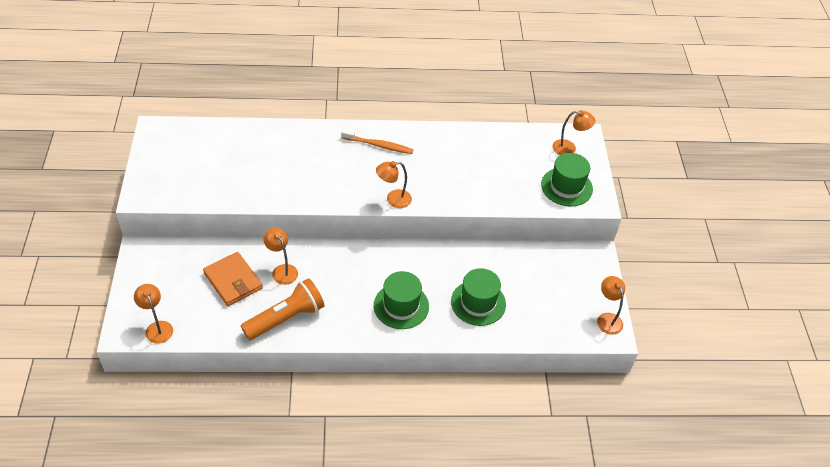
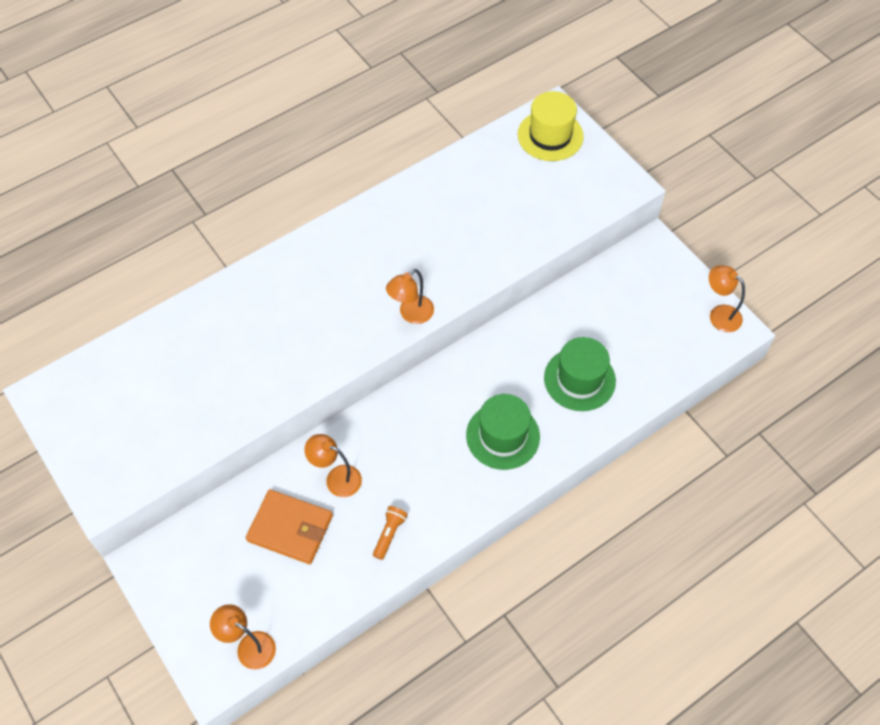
camera: 30 degrees left, 10 degrees up
orange flashlight [241,278,325,340] -> orange flashlight [373,506,408,560], size x0.46
orange toothbrush [341,129,414,154] -> none
green hat [541,153,593,207] -> none
orange lamp [552,110,595,155] -> yellow hat [518,91,584,161]

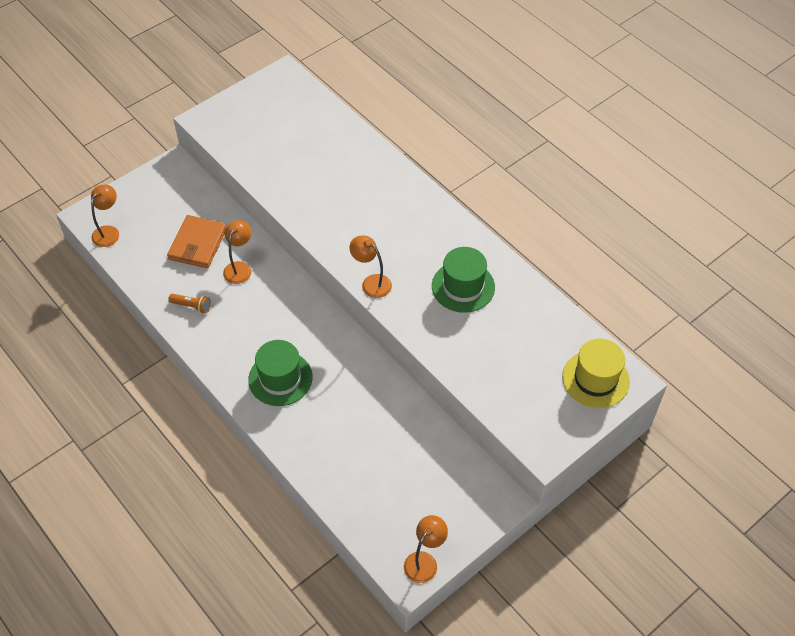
camera: 85 degrees right, 5 degrees down
green hat [544,337,616,411] -> green hat moved to [432,247,495,313]

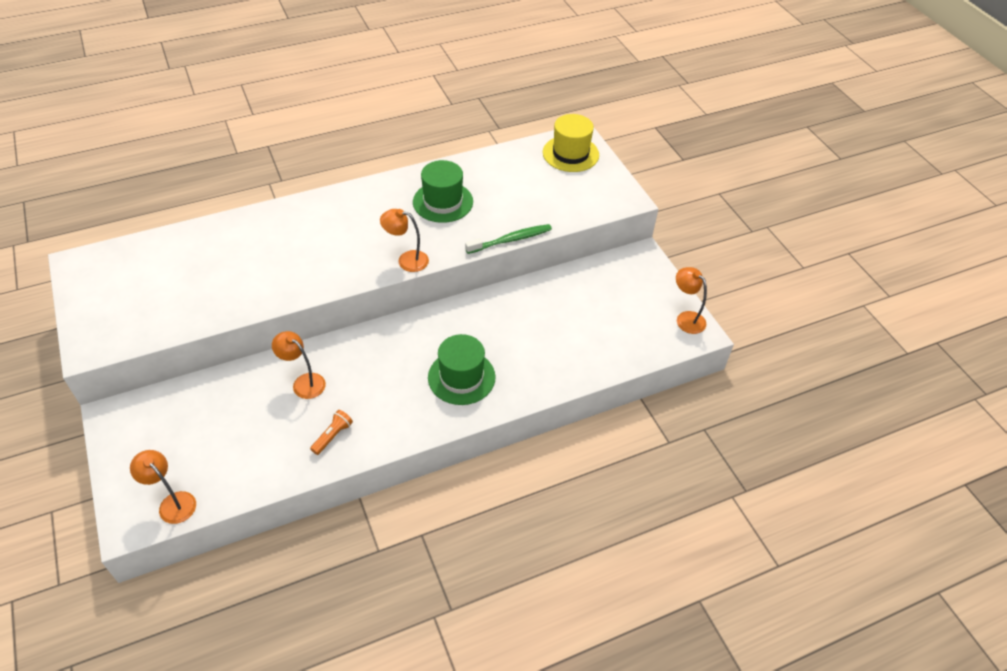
camera: 75 degrees left, 5 degrees down
orange wallet [167,215,226,268] -> none
orange lamp [350,236,392,298] -> orange lamp turned 45 degrees clockwise [380,209,429,272]
none -> green toothbrush [465,224,552,254]

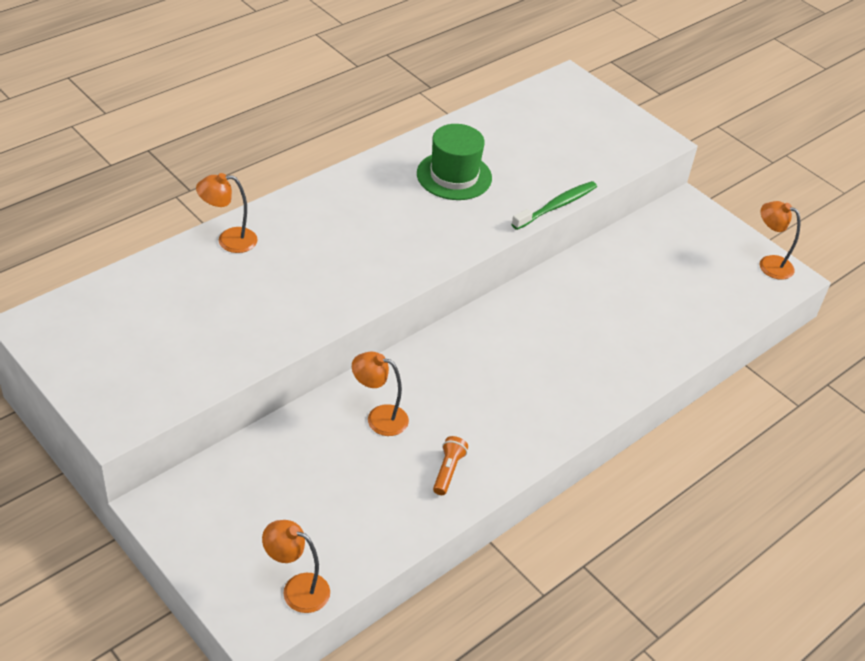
camera: 20 degrees left, 5 degrees down
orange lamp [380,209,429,272] -> orange lamp moved to [196,173,258,253]
green hat [428,334,496,405] -> none
yellow hat [543,114,599,172] -> none

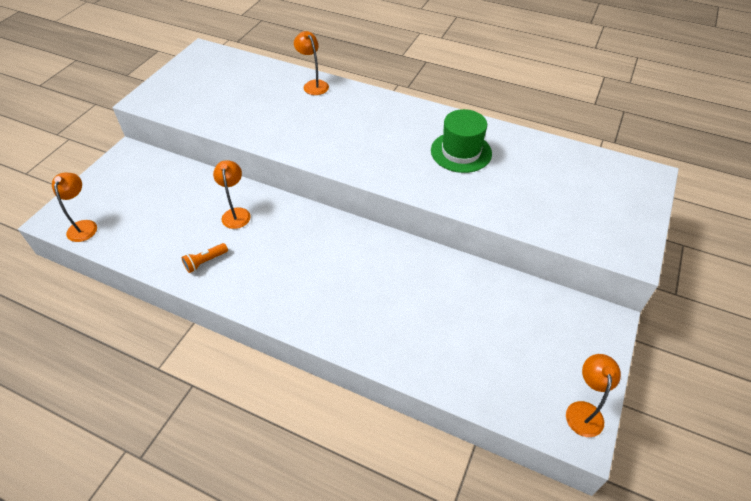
camera: 70 degrees right, 5 degrees up
orange flashlight [433,436,468,495] -> orange flashlight turned 150 degrees clockwise [182,243,228,273]
green toothbrush [511,181,597,230] -> none

